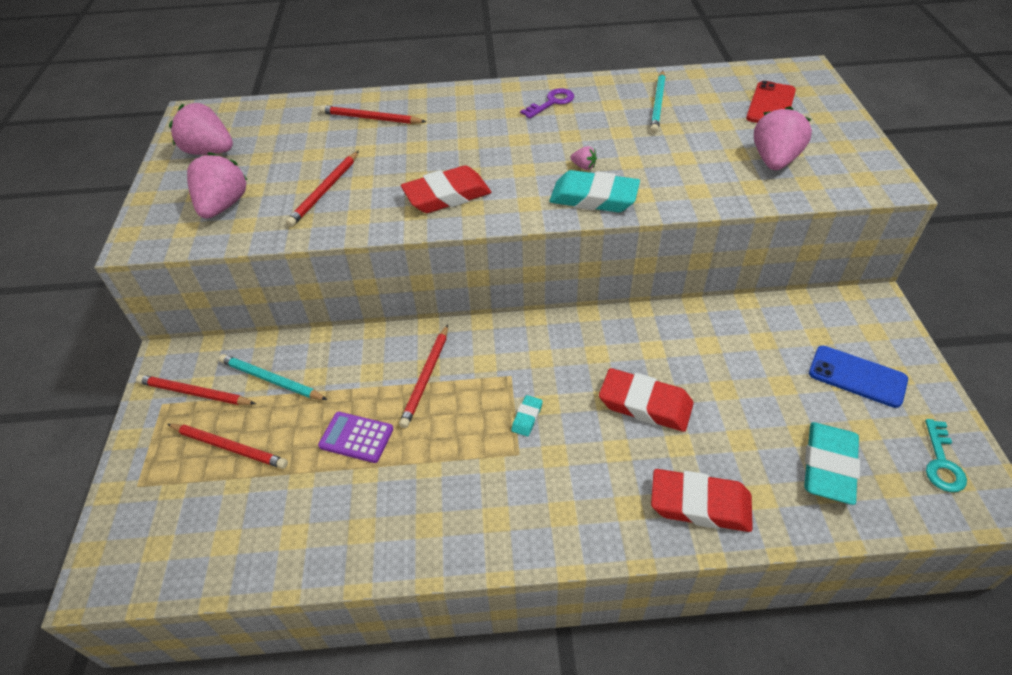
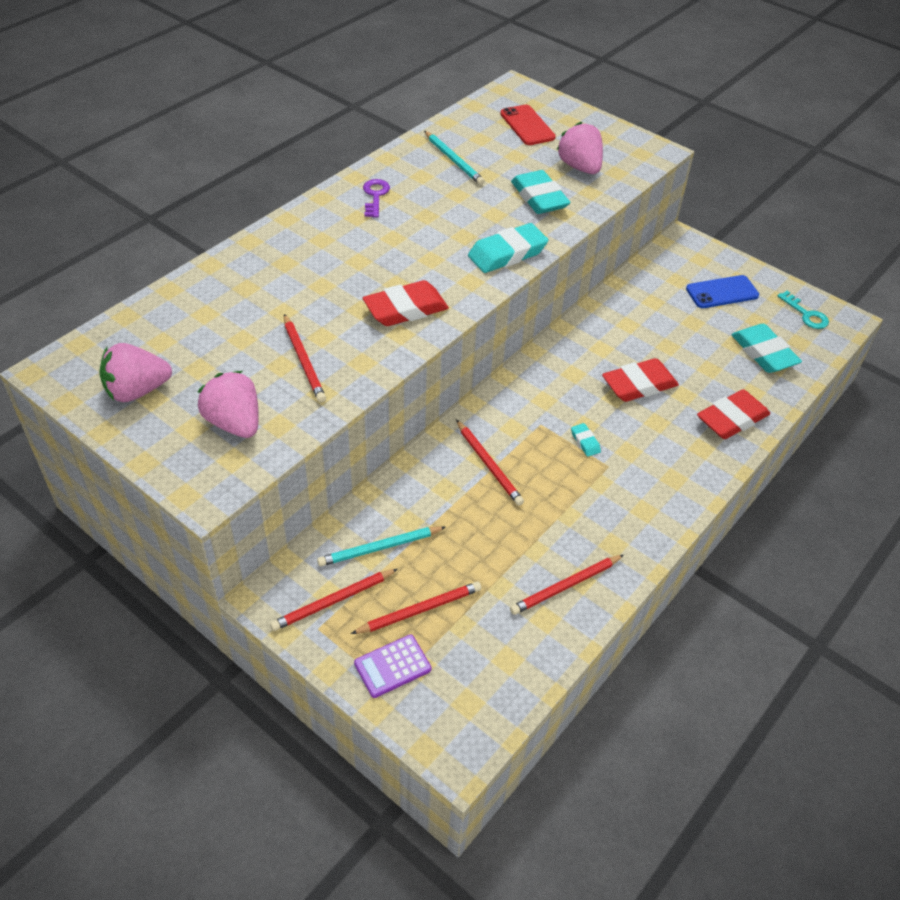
camera: 50 degrees left, 0 degrees up
purple calculator [318,412,393,463] -> purple calculator moved to [354,635,432,698]
red pencil [320,105,426,124] -> red pencil moved to [510,555,624,615]
red eraser [401,165,491,213] -> red eraser turned 45 degrees clockwise [363,280,449,326]
pink strawberry [571,146,597,170] -> none
none -> turquoise eraser [511,170,571,214]

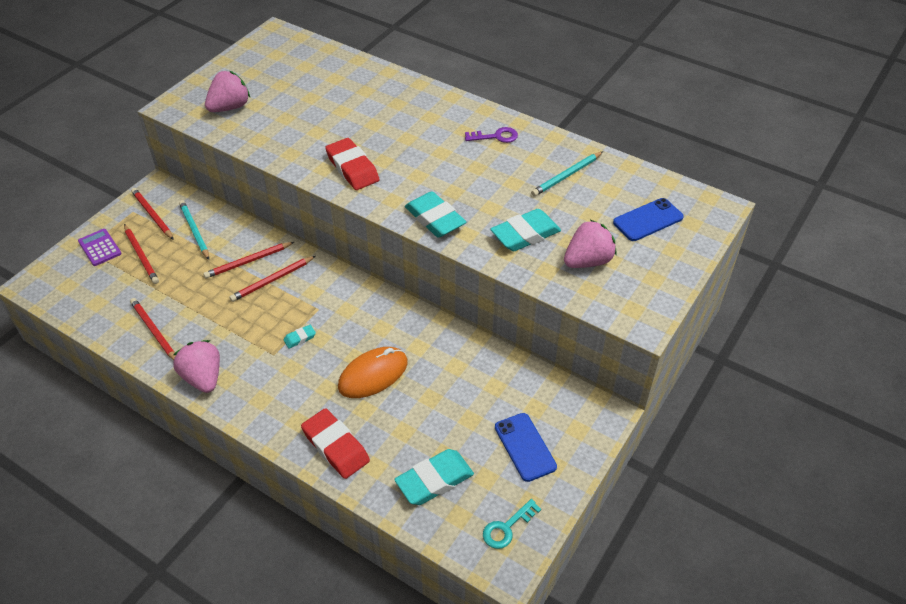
camera: 85 degrees right, 0 degrees up
pink strawberry [99,343,172,402] -> pink strawberry moved to [173,340,220,393]
red pencil [284,314,326,403] -> red pencil moved to [203,242,294,278]
red phone [500,105,556,145] -> blue phone [613,198,684,241]
red eraser [602,358,679,402] -> orange mouse [338,347,407,398]

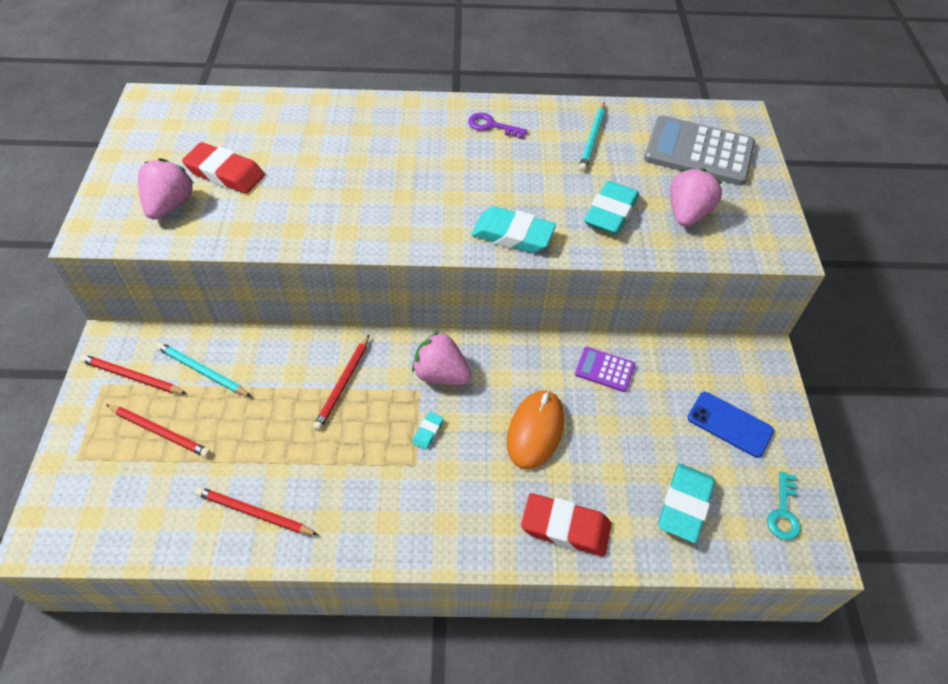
camera: 35 degrees left, 5 degrees up
purple calculator [78,229,122,266] -> purple calculator moved to [575,347,635,392]
pink strawberry [173,340,220,393] -> pink strawberry moved to [412,332,471,385]
red pencil [203,242,294,278] -> none
red eraser [325,138,380,190] -> red eraser moved to [182,142,265,194]
purple key [465,127,518,143] -> purple key turned 120 degrees counterclockwise [468,113,527,139]
blue phone [613,198,684,241] -> grey calculator [644,115,755,185]

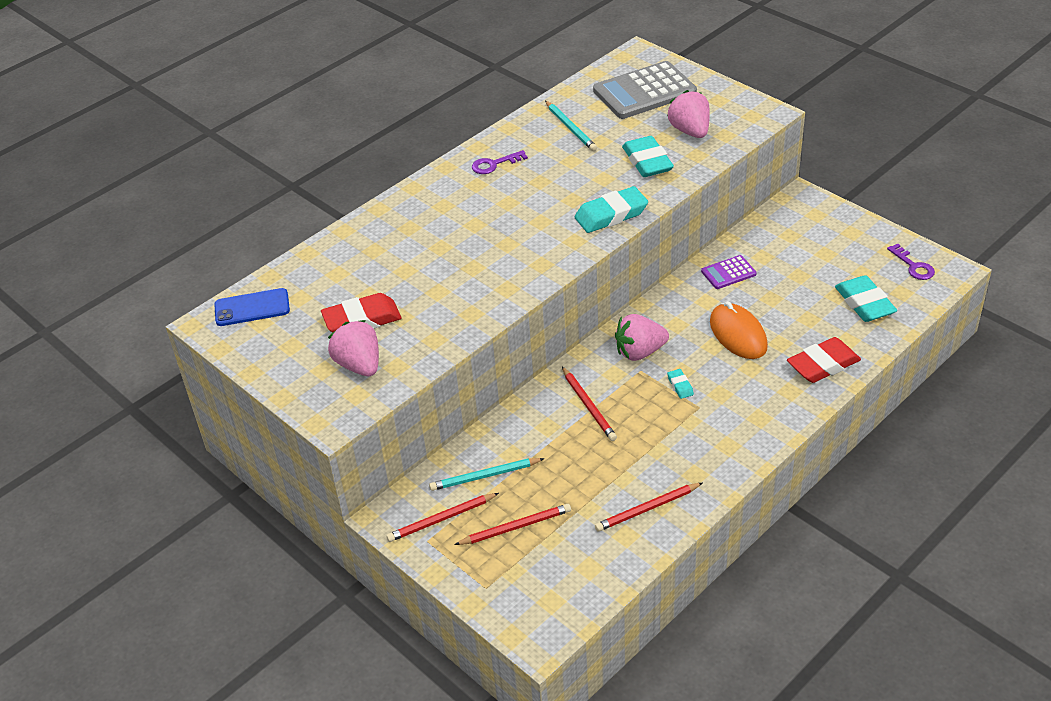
camera: 40 degrees left, 10 degrees down
blue phone [688,392,774,458] -> blue phone moved to [214,288,290,326]
turquoise key [767,471,801,540] -> purple key [887,243,935,280]

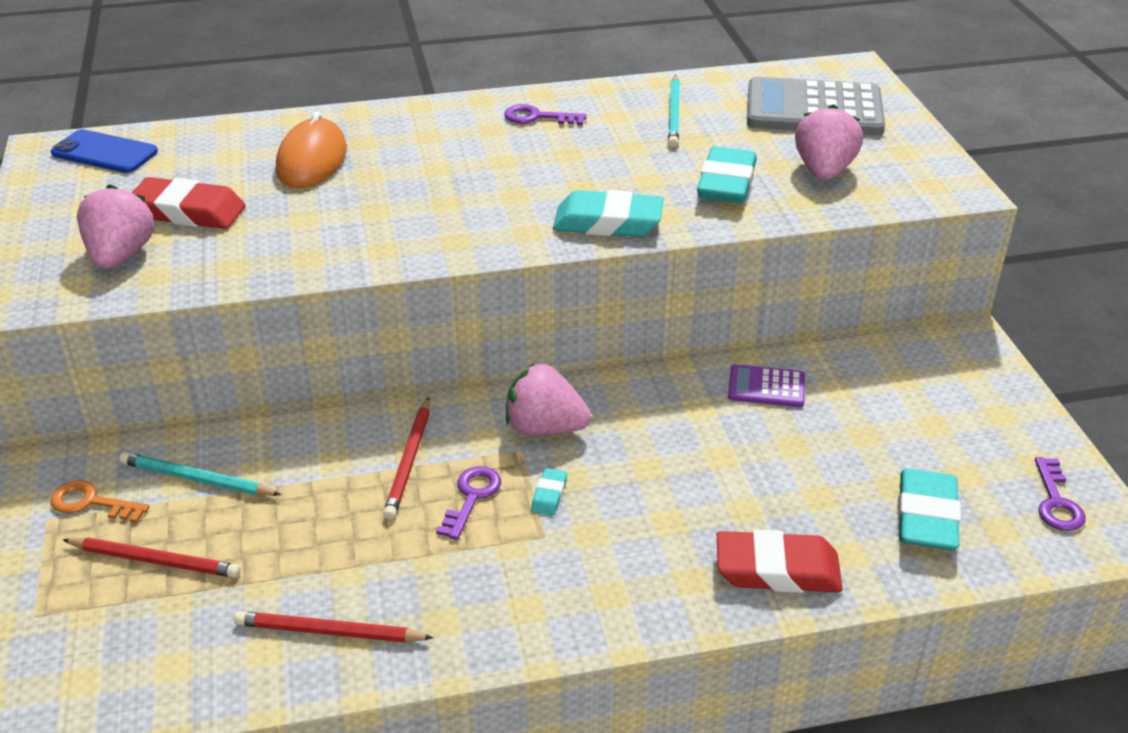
camera: 30 degrees right, 5 degrees down
red pencil [386,493,499,542] -> orange key [51,480,149,523]
orange mouse [710,301,768,359] -> orange mouse moved to [276,111,347,188]
none -> purple key [436,466,501,540]

